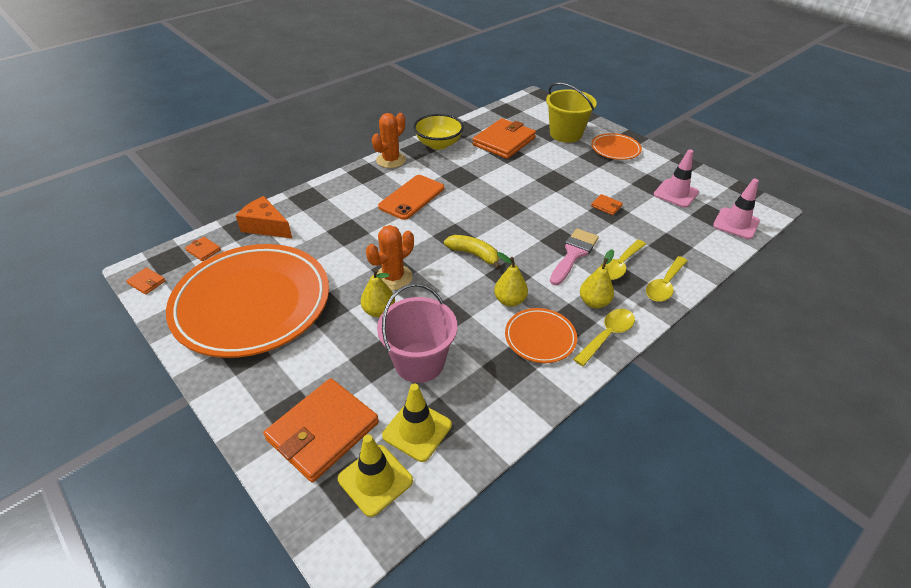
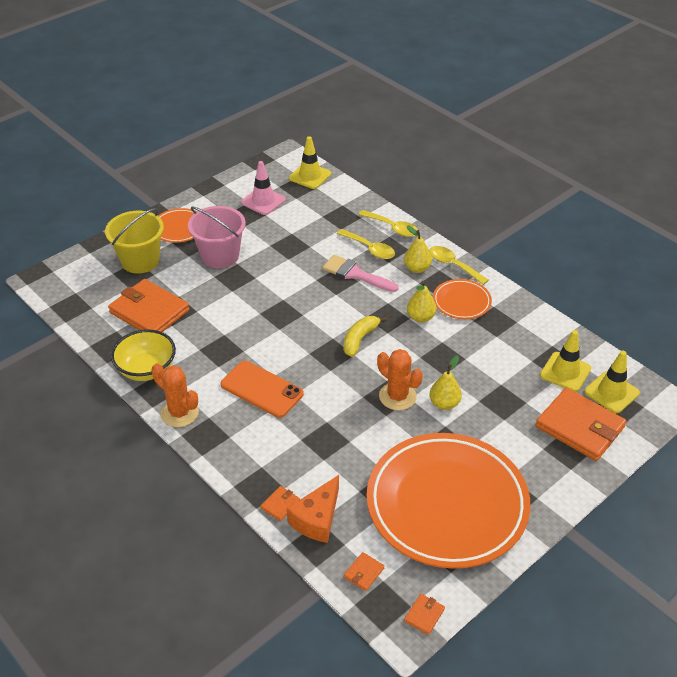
camera: 90 degrees left, 0 degrees up
pink bucket [377,283,457,383] -> pink bucket moved to [188,206,246,268]
orange wallet [591,194,623,215] -> orange wallet moved to [261,486,300,521]
pink traffic cone [713,179,760,239] -> yellow traffic cone [289,136,331,189]

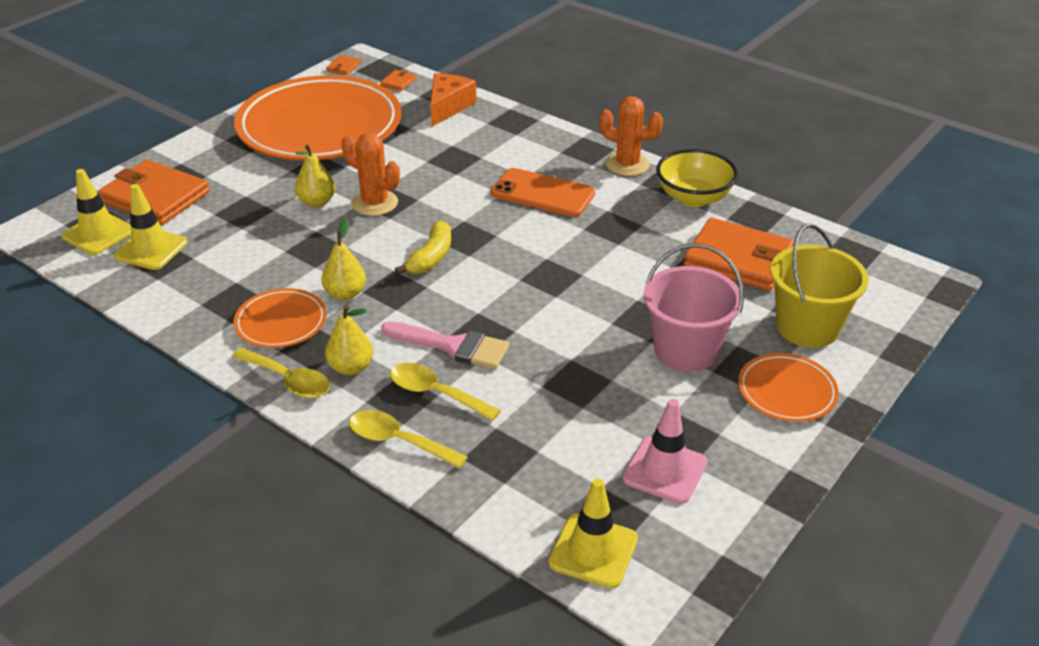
camera: 170 degrees right, 5 degrees down
orange wallet [261,486,300,521] -> none

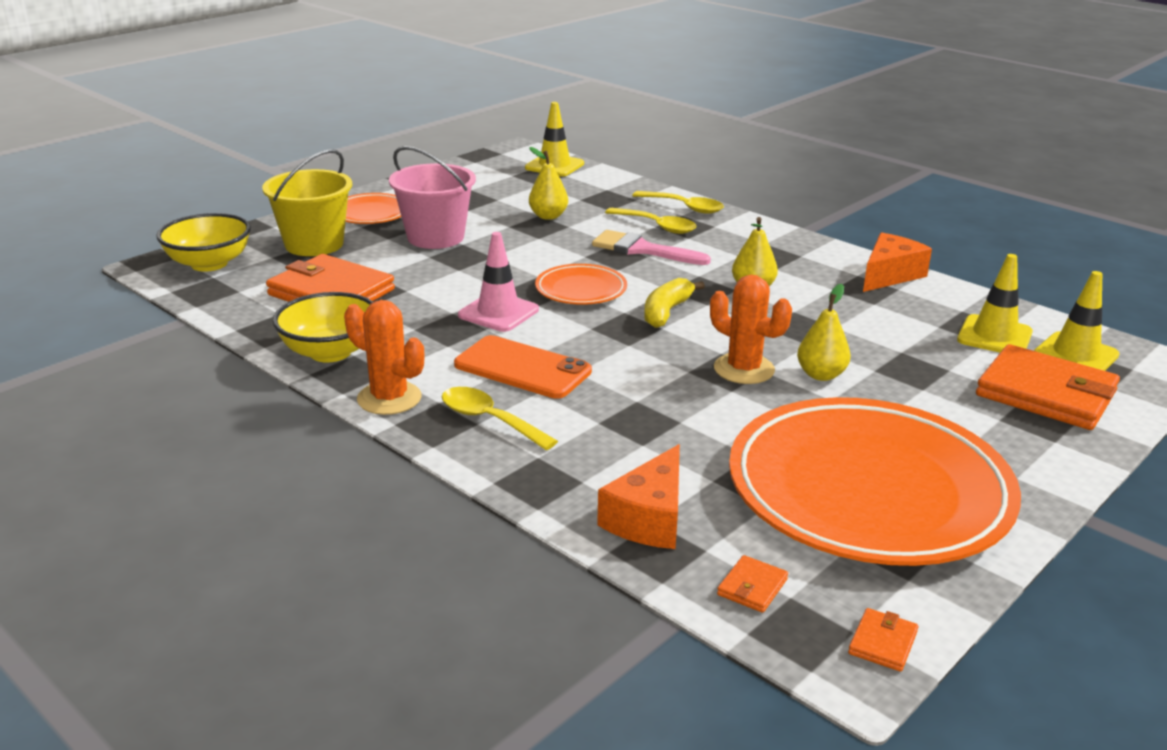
camera: 175 degrees left, 10 degrees down
yellow spoon [232,348,330,398] -> yellow spoon moved to [442,387,558,450]
orange plate [233,288,327,348] -> orange plate moved to [535,264,627,305]
yellow pear [325,305,373,375] -> yellow pear moved to [529,147,568,220]
pink traffic cone [622,399,707,504] -> pink traffic cone moved to [458,232,539,332]
none -> yellow bowl [156,213,251,272]
none -> orange cheese [863,232,932,292]

